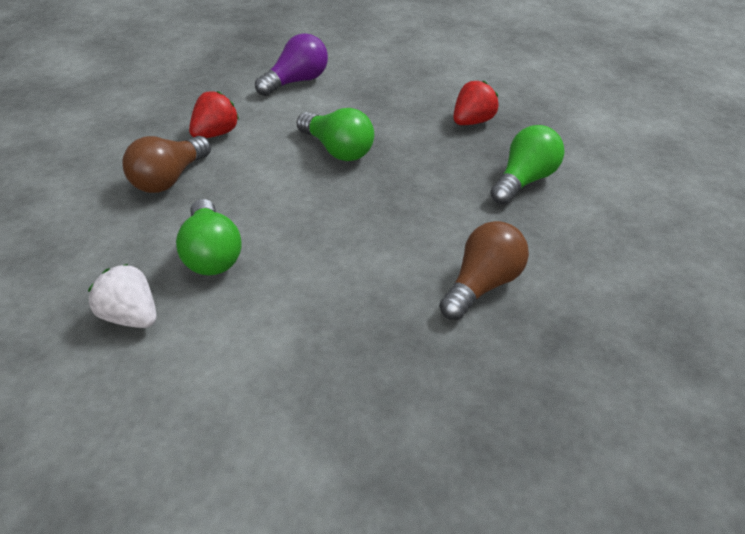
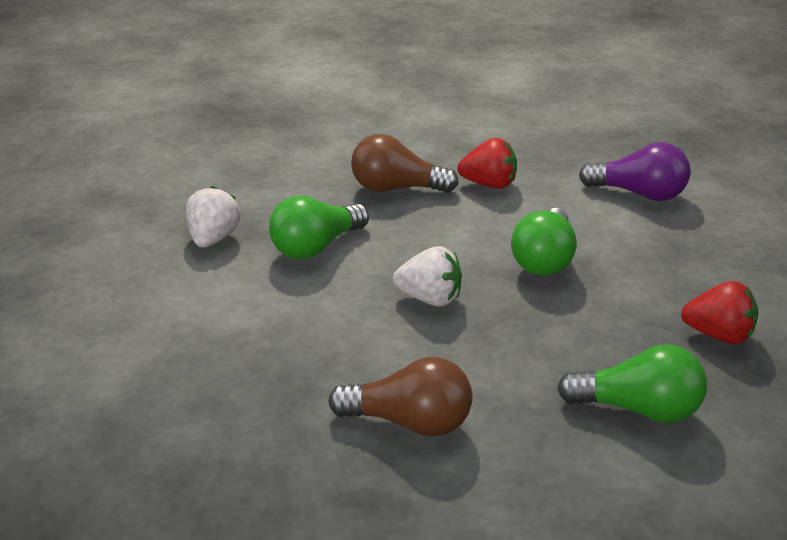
camera: 65 degrees right, 10 degrees down
none -> white strawberry [393,246,462,307]

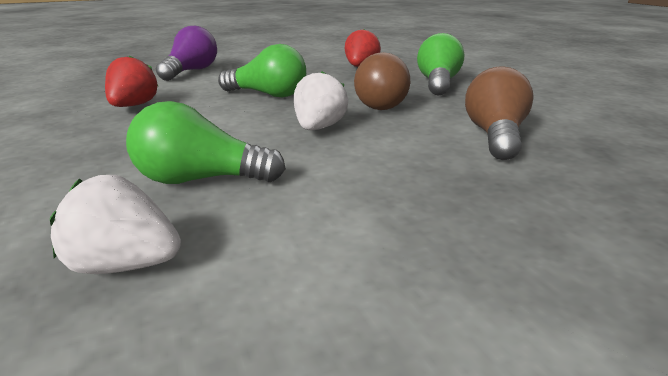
camera: 90 degrees left, 5 degrees down
green light bulb [269,196,369,259] -> green light bulb turned 135 degrees clockwise [126,101,286,184]
brown light bulb [351,134,459,193] -> brown light bulb moved to [354,52,410,110]

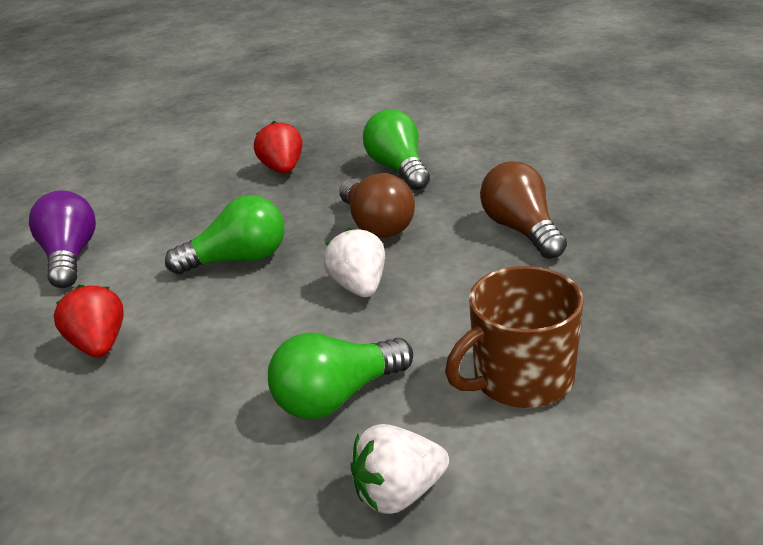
camera: 30 degrees left, 5 degrees up
none -> brown mug [445,266,584,408]

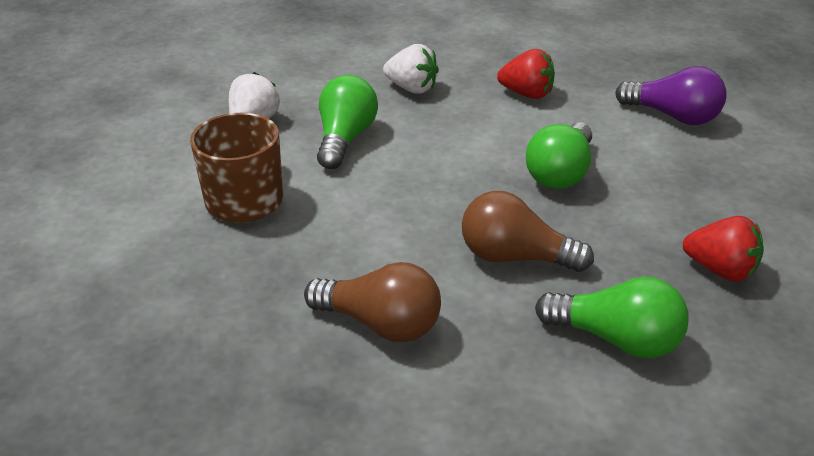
camera: 130 degrees right, 5 degrees up
white strawberry [323,228,385,297] -> white strawberry moved to [383,44,439,94]

